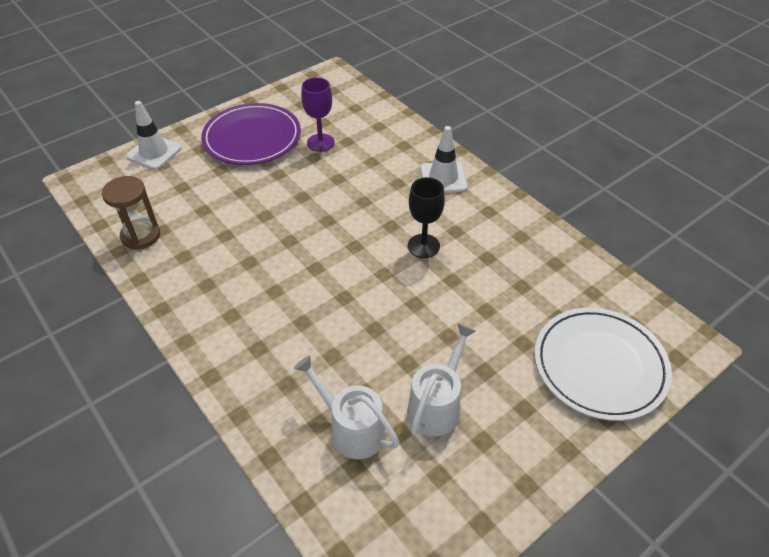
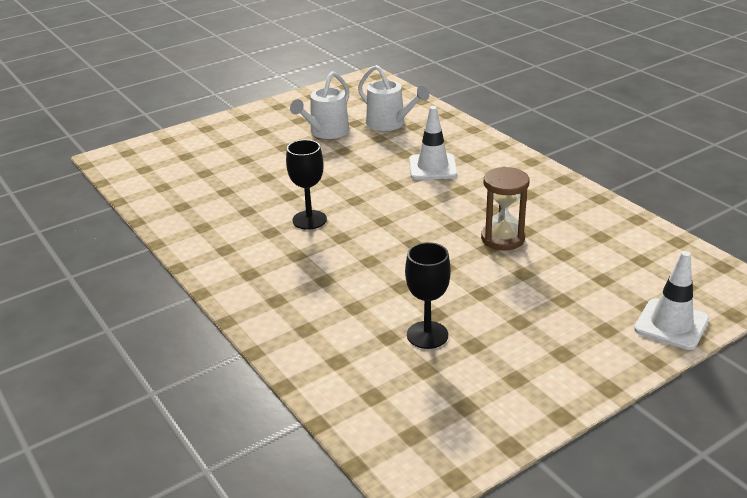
camera: 175 degrees left, 15 degrees down
brown hourglass [102,176,160,250] -> brown hourglass moved to [481,167,530,251]
purple plate [201,103,301,165] -> none
purple goblet [301,77,335,152] -> black goblet [405,242,451,349]
white traffic cone [420,126,468,193] -> white traffic cone moved to [409,106,458,180]
white plate [535,308,672,421] -> none

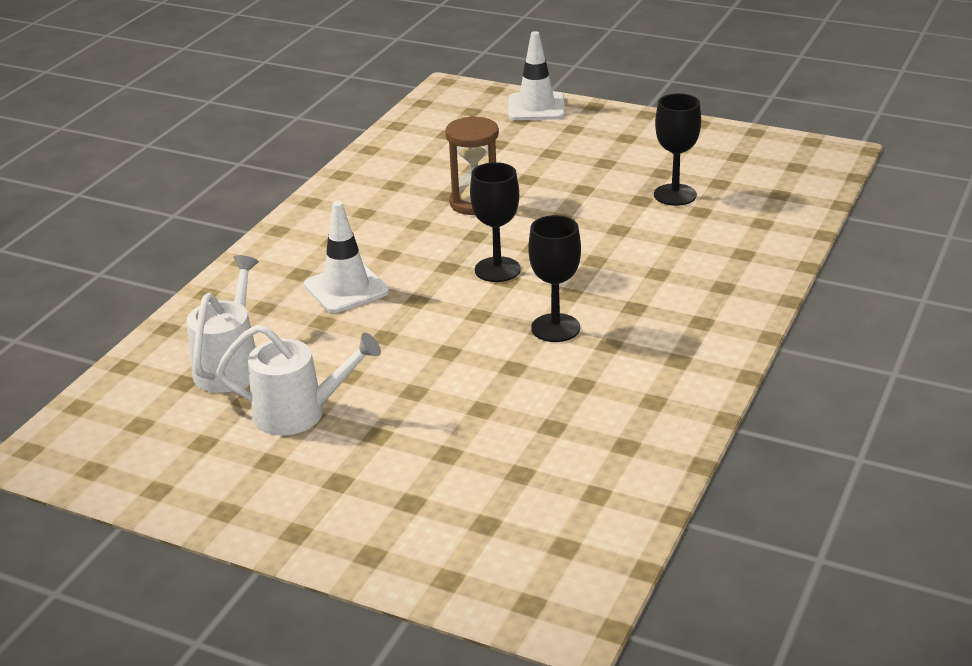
camera: 120 degrees left, 0 degrees up
none -> black goblet [470,162,521,282]

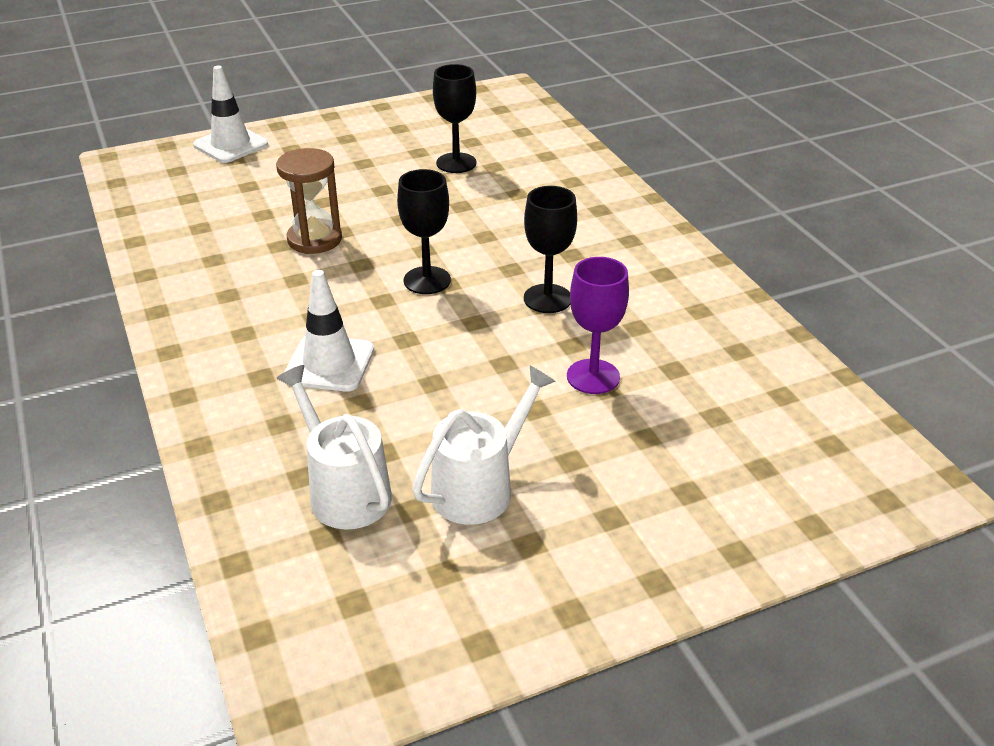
camera: 50 degrees left, 5 degrees up
none -> purple goblet [567,257,629,394]

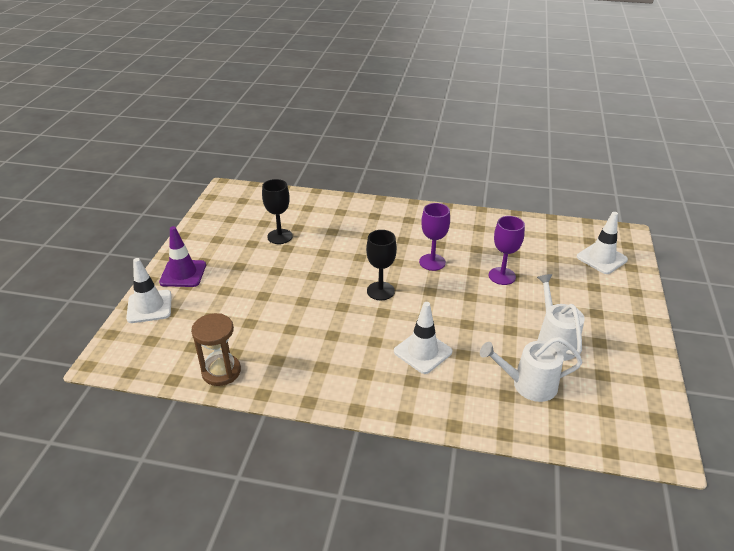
camera: 55 degrees left, 0 degrees up
brown hourglass [276,148,342,254] -> brown hourglass moved to [191,313,241,386]
black goblet [524,186,577,313] -> purple goblet [419,203,450,271]
none -> purple traffic cone [159,226,206,287]
none -> white traffic cone [577,212,628,274]

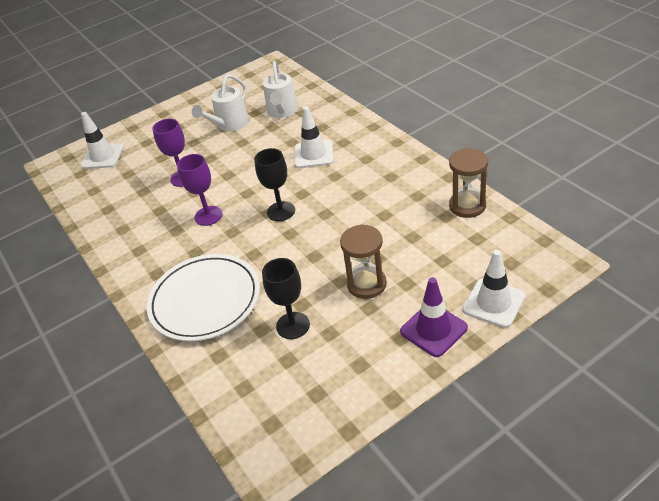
camera: 130 degrees left, 5 degrees up
white watering can [480,337,582,402] -> white watering can turned 45 degrees clockwise [263,61,298,118]
none -> white plate [147,254,260,341]
none -> brown hourglass [340,224,387,299]

